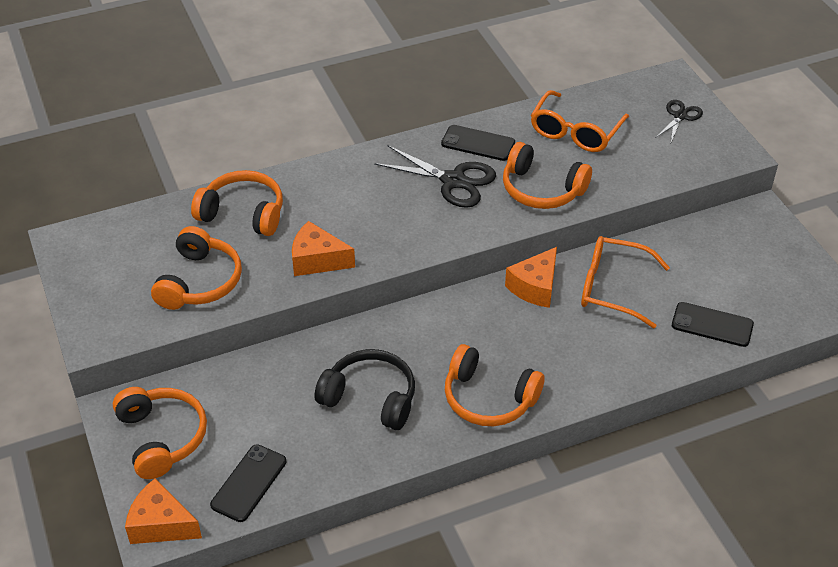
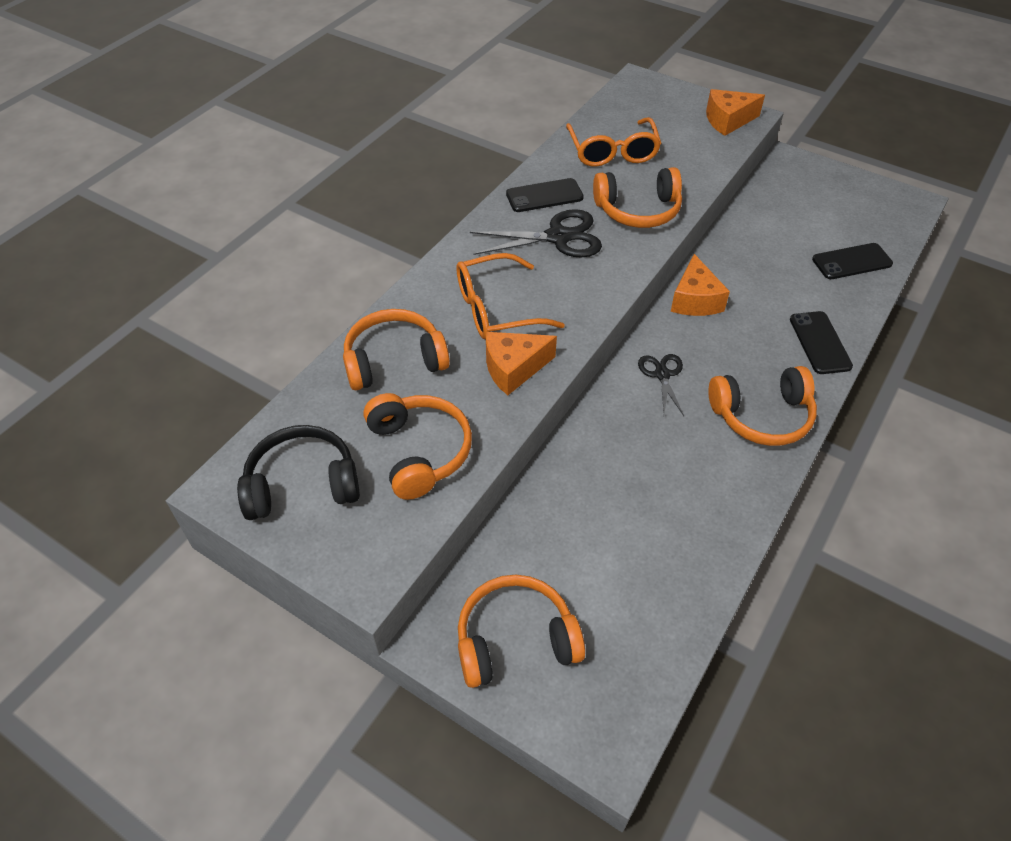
camera: 35 degrees left, 5 degrees up
orange headphones [113,387,207,479] -> orange headphones turned 45 degrees counterclockwise [458,575,585,688]
orange cheese [125,478,202,544] -> orange cheese moved to [706,89,765,136]
black phone [210,444,286,522] -> black phone moved to [790,311,853,374]
black headphones [315,349,415,430] -> black headphones moved to [237,425,360,520]
orange glasses [581,236,670,328] -> orange glasses moved to [456,253,565,339]
black scissors [655,100,703,142] -> black scissors moved to [638,354,684,416]

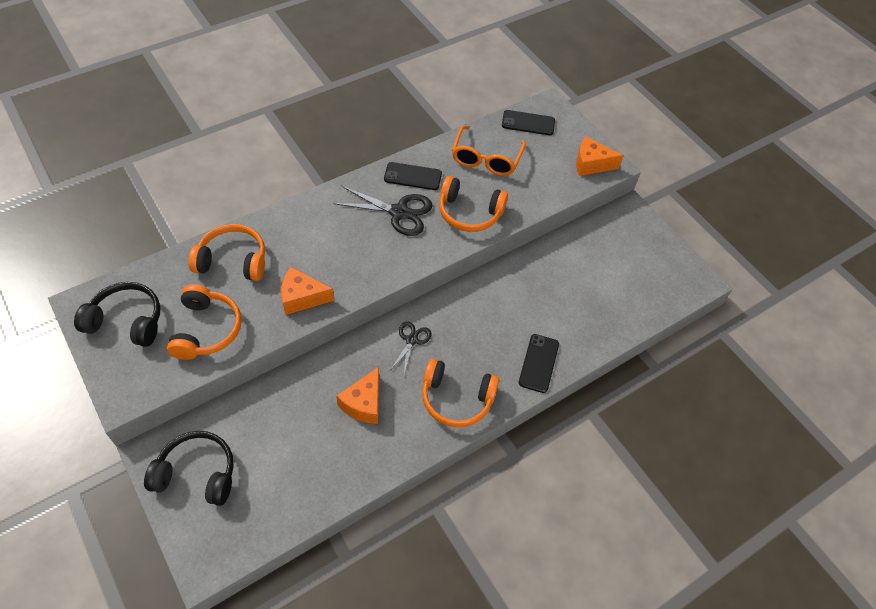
camera: 20 degrees right, 5 degrees up
orange glasses [456,253,565,339] -> none
orange headphones [458,575,585,688] -> black headphones [144,431,234,506]
orange cheese [671,254,730,316] -> orange cheese moved to [336,367,379,424]
black phone [812,243,893,279] -> black phone moved to [502,110,555,135]

